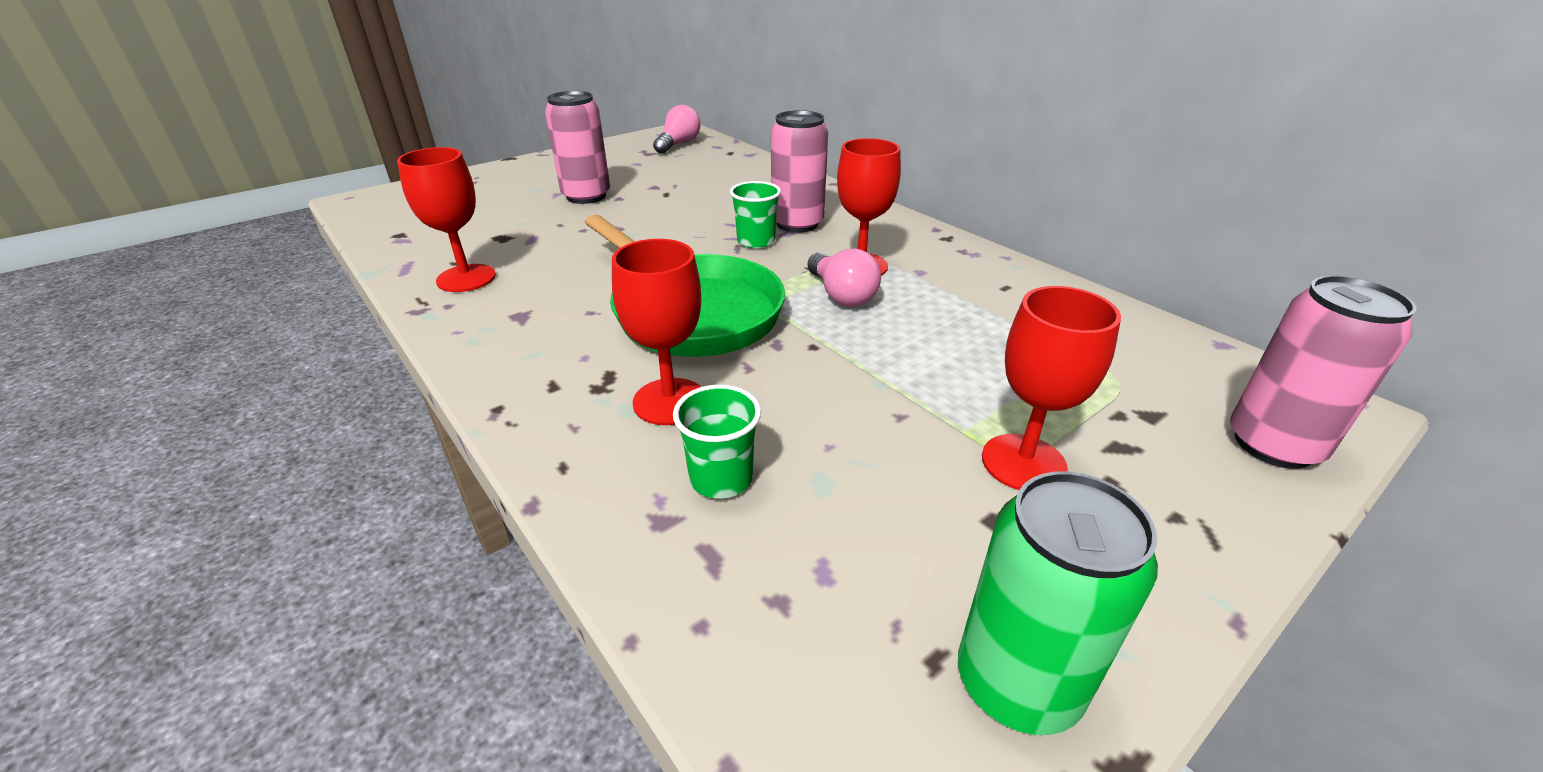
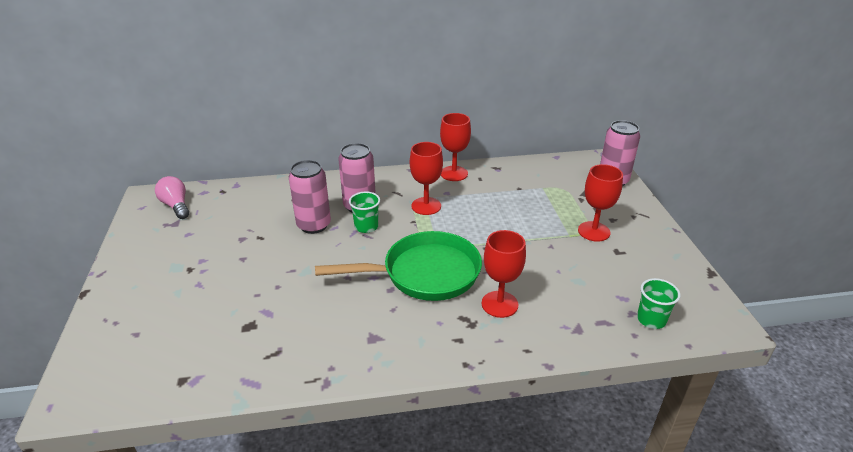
camera: 60 degrees left, 0 degrees up
red goblet [397,147,496,292] -> red goblet moved to [440,113,471,181]
pink can [545,91,610,204] -> pink can moved to [289,160,331,234]
green cup [673,384,761,499] -> green cup moved to [637,278,681,329]
pink light bulb [807,248,881,307] -> none
green can [958,471,1158,735] -> none

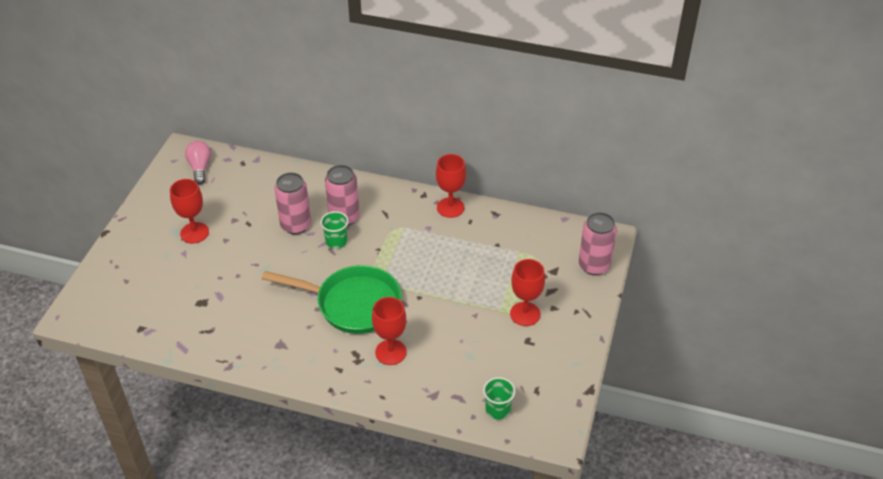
camera: 25 degrees right, 10 degrees up
red goblet [410,142,443,215] -> red goblet moved to [170,179,209,243]

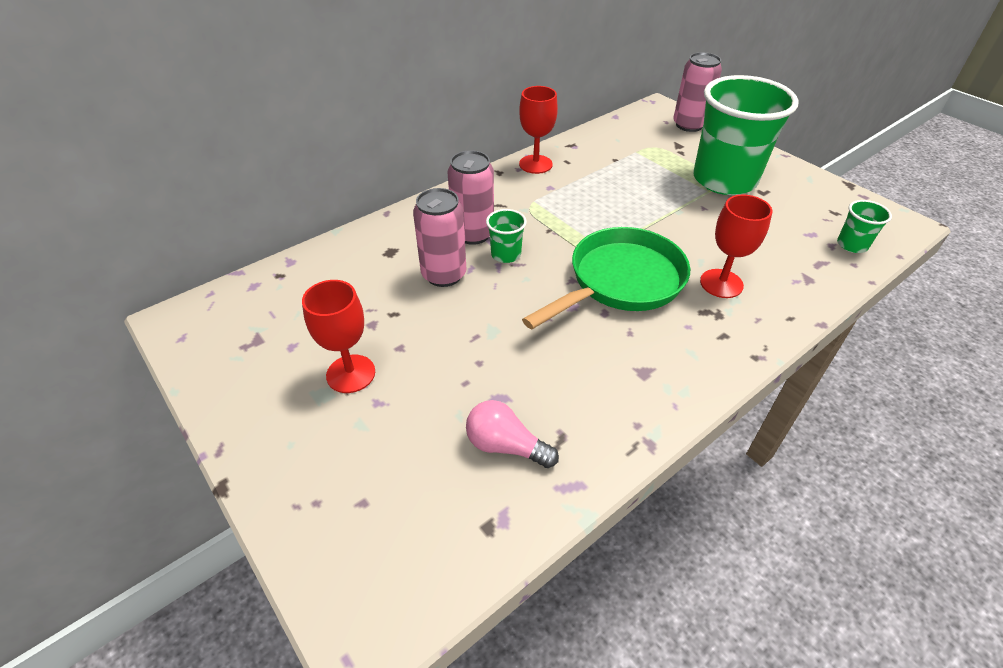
camera: 55 degrees left, 0 degrees up
pink light bulb [185,141,211,184] -> pink light bulb moved to [466,400,559,468]
red goblet [510,259,545,326] -> green cup [693,75,799,195]

